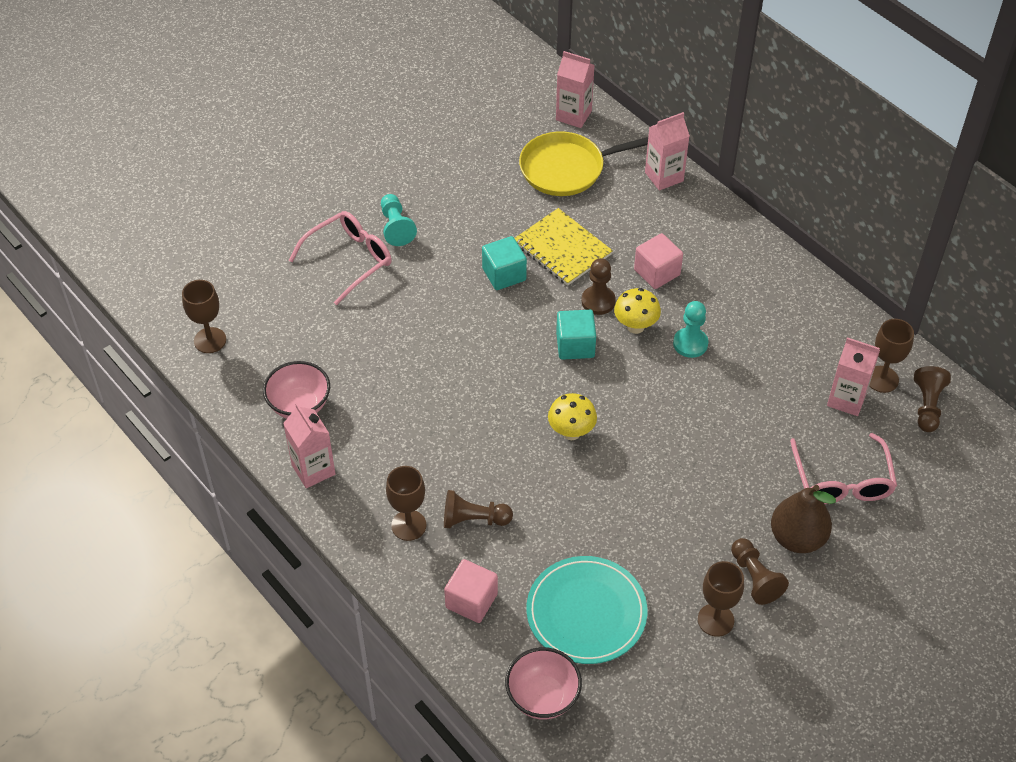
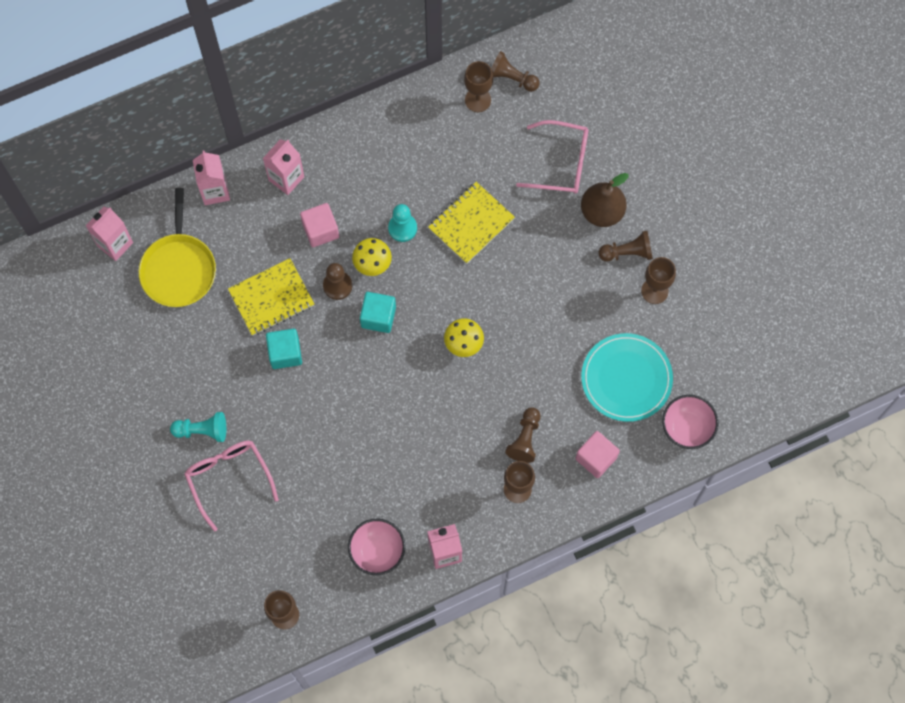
camera: 75 degrees left, 20 degrees up
pink carton [827,337,880,416] -> pink carton moved to [263,139,304,195]
none -> yellow notebook [428,182,515,264]

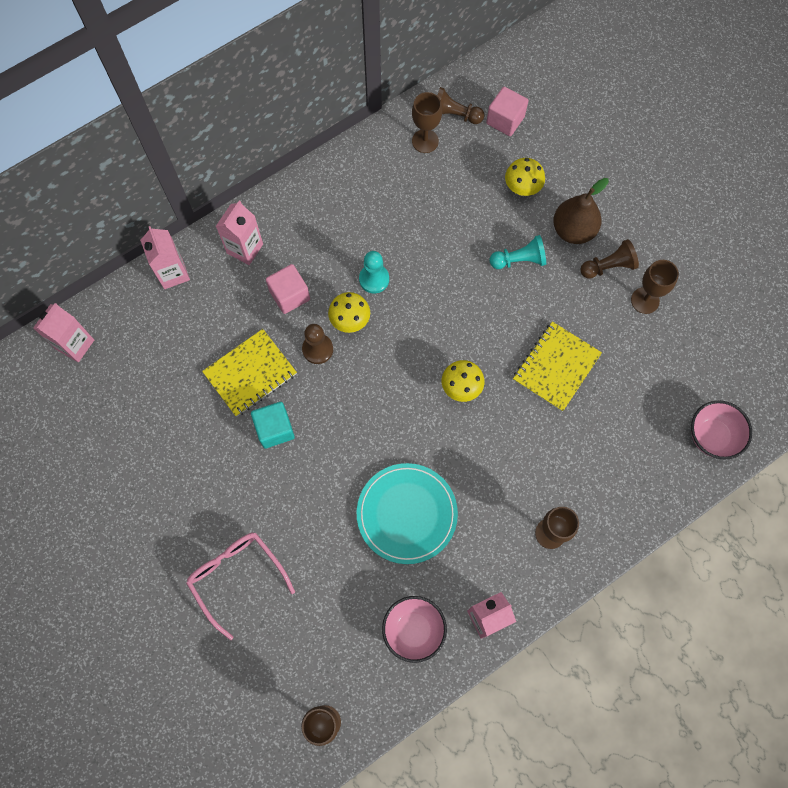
camera: 10 degrees left, 0 degrees up
yellow pan [139,188,216,307] -> none
turquoise pawn [170,412,226,442] -> turquoise pawn moved to [490,235,546,269]
turquoise cube [360,292,396,333] -> none
yellow notebook [428,182,515,264] -> yellow notebook moved to [513,321,602,411]
brown pawn [505,407,541,463] -> none
pink glasses [516,120,588,194] -> yellow mushroom [505,158,545,196]
pink cube [575,431,620,478] -> pink cube moved to [486,87,528,136]
turquoise plate [581,333,673,422] -> turquoise plate moved to [357,463,458,564]

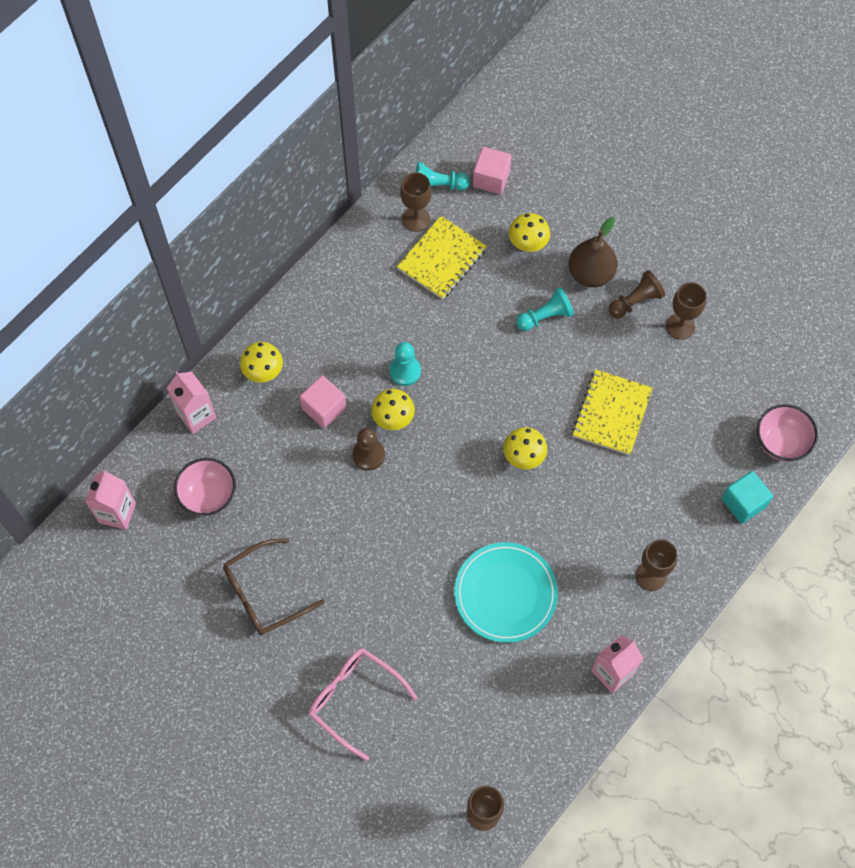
camera: 15 degrees left, 5 degrees down
yellow notebook [202,329,297,417] -> yellow notebook moved to [397,216,487,300]
pink carton [216,201,263,265] -> yellow mushroom [240,342,283,383]
turquoise cube [251,402,295,449] -> turquoise cube moved to [722,471,773,523]
pink bowl [382,596,447,663] -> pink bowl moved to [174,458,236,516]
brown pawn [437,87,484,124] -> turquoise pawn [416,162,470,191]
none -> brown glasses [223,538,325,635]

